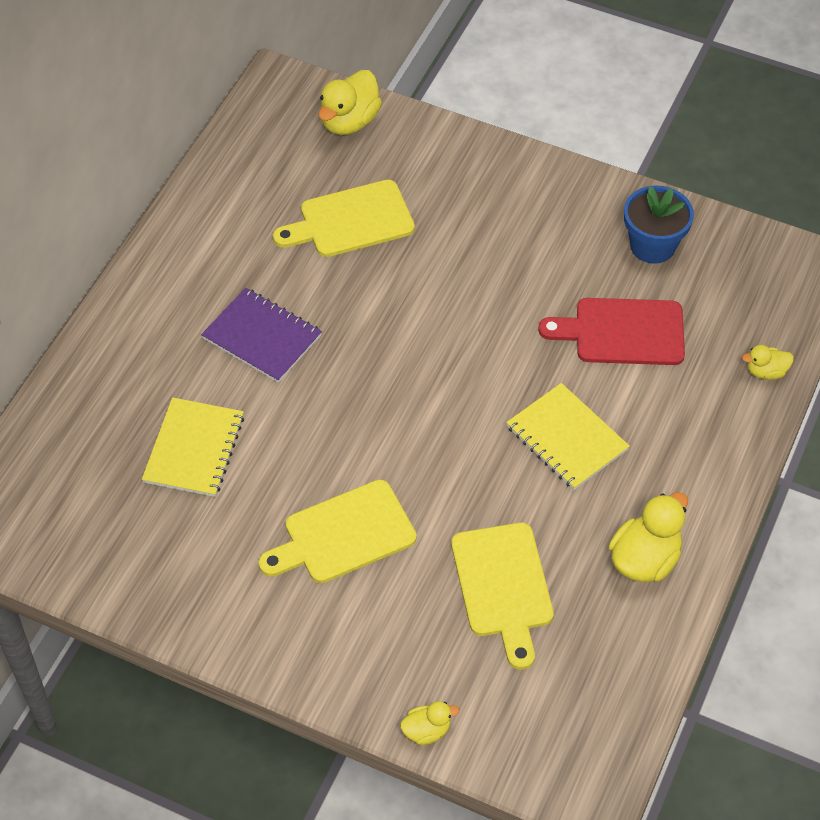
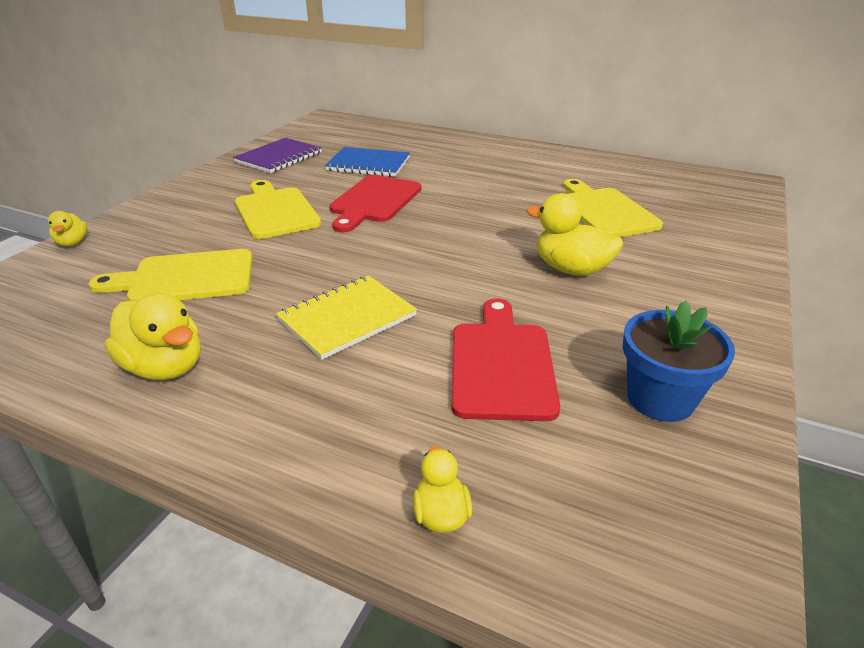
camera: 90 degrees right, 20 degrees down
yellow notebook [142,397,244,497] -> blue notebook [325,147,410,177]
purple notebook [201,288,322,383] -> purple notebook moved to [233,138,322,173]
yellow duck [318,70,382,135] -> yellow duck moved to [526,193,623,276]
none -> red cutting board [329,175,421,232]

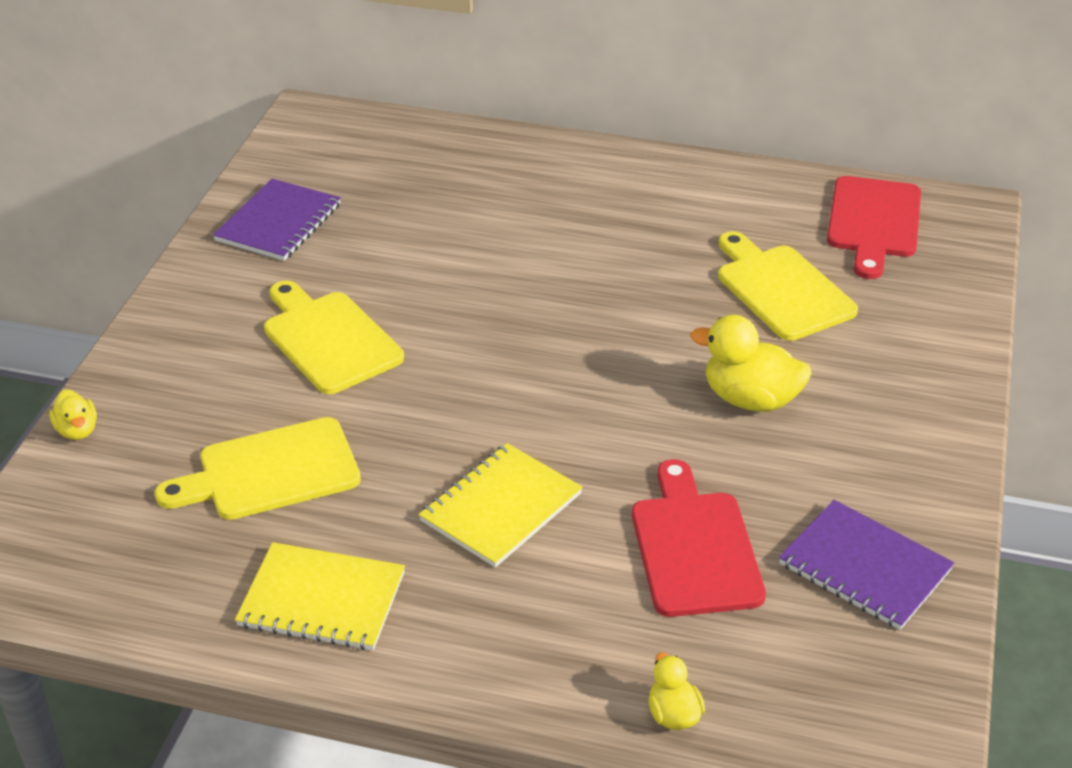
camera: 10 degrees left, 5 degrees up
yellow duck [105,292,201,380] -> yellow notebook [235,542,405,650]
blue notebook [325,147,410,177] -> none
red cutting board [329,175,421,232] -> red cutting board moved to [827,176,921,279]
blue flower pot [623,301,735,422] -> purple notebook [779,500,954,630]

